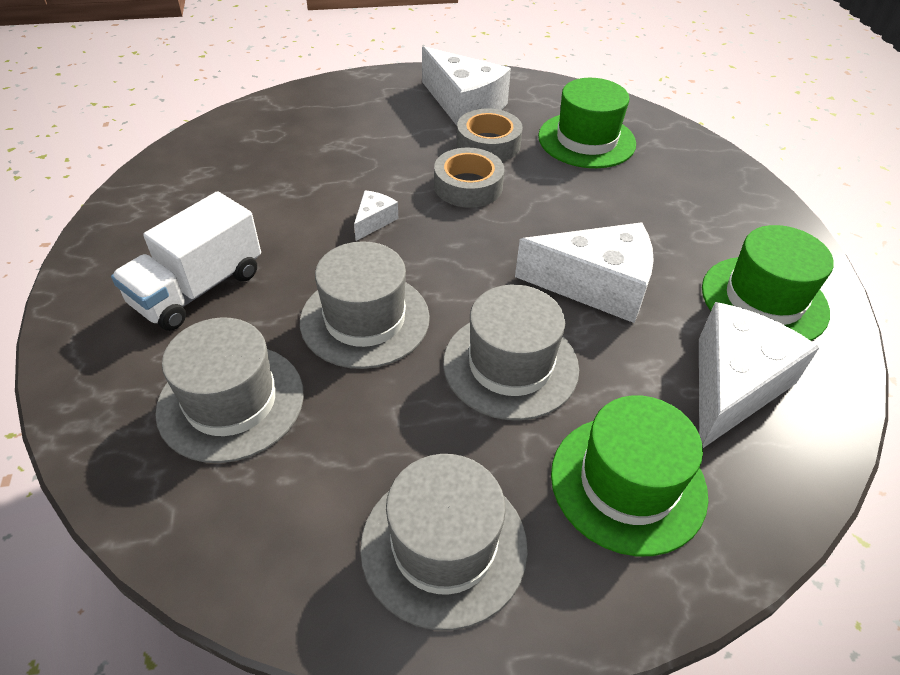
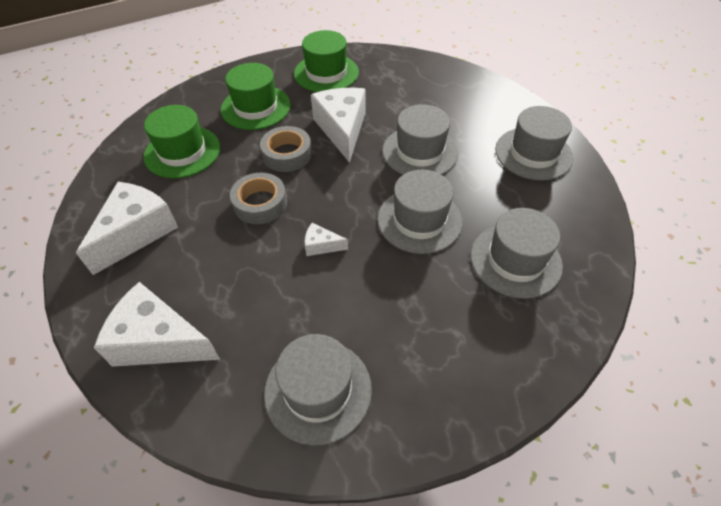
camera: 105 degrees left, 5 degrees up
white truck [111,191,261,331] -> none
grey tape [457,108,523,161] -> grey tape moved to [260,126,312,172]
green hat [551,396,708,556] -> green hat moved to [221,63,291,130]
white cheese [699,302,820,448] -> white cheese moved to [94,282,220,367]
none -> grey hat [264,334,372,446]

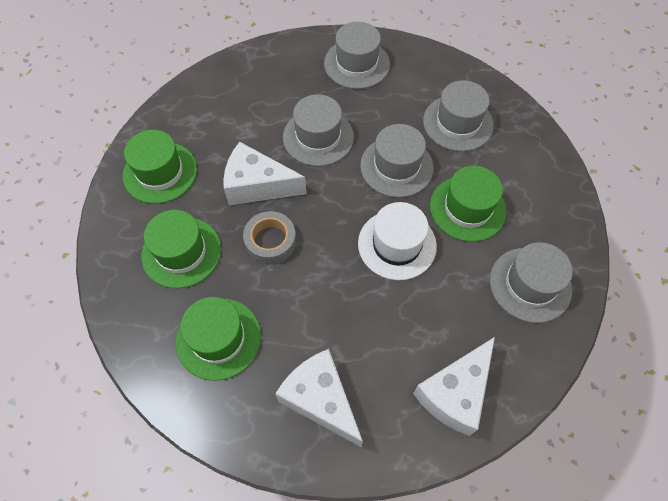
camera: 70 degrees left, 10 degrees up
grey tape [230,173,287,224] -> none
white cheese [305,223,348,256] -> white hat [358,202,437,280]
none -> green hat [430,166,507,242]

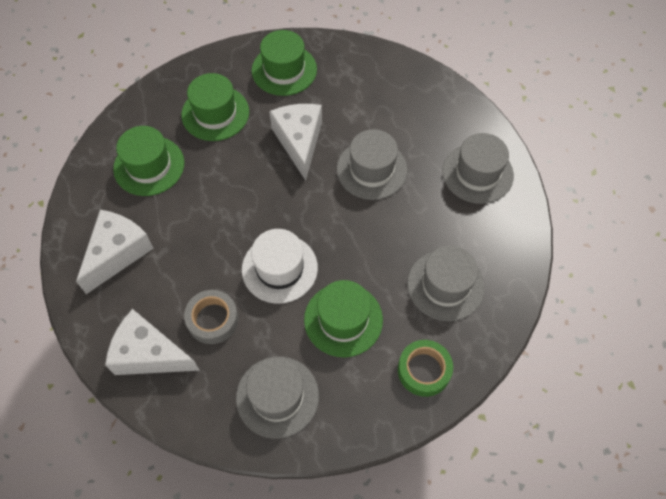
camera: 70 degrees right, 0 degrees up
grey tape [243,211,296,265] -> grey tape moved to [184,290,239,344]
grey hat [360,124,434,198] -> none
none -> green tape [398,340,453,397]

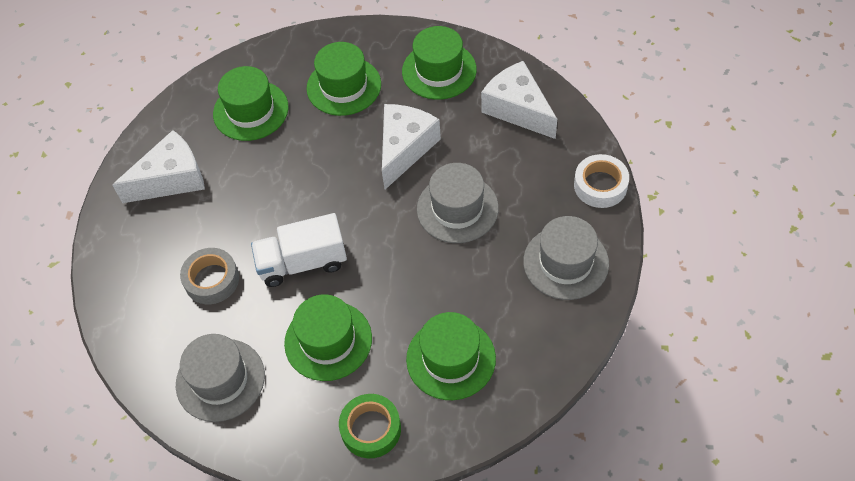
camera: 35 degrees right, 5 degrees down
white cheese [105,309,200,375] -> white cheese moved to [481,61,557,139]
white hat [242,229,318,304] -> white truck [251,213,347,287]
grey hat [407,246,485,321] -> green hat [406,312,496,400]
none -> white tape [574,154,629,208]

